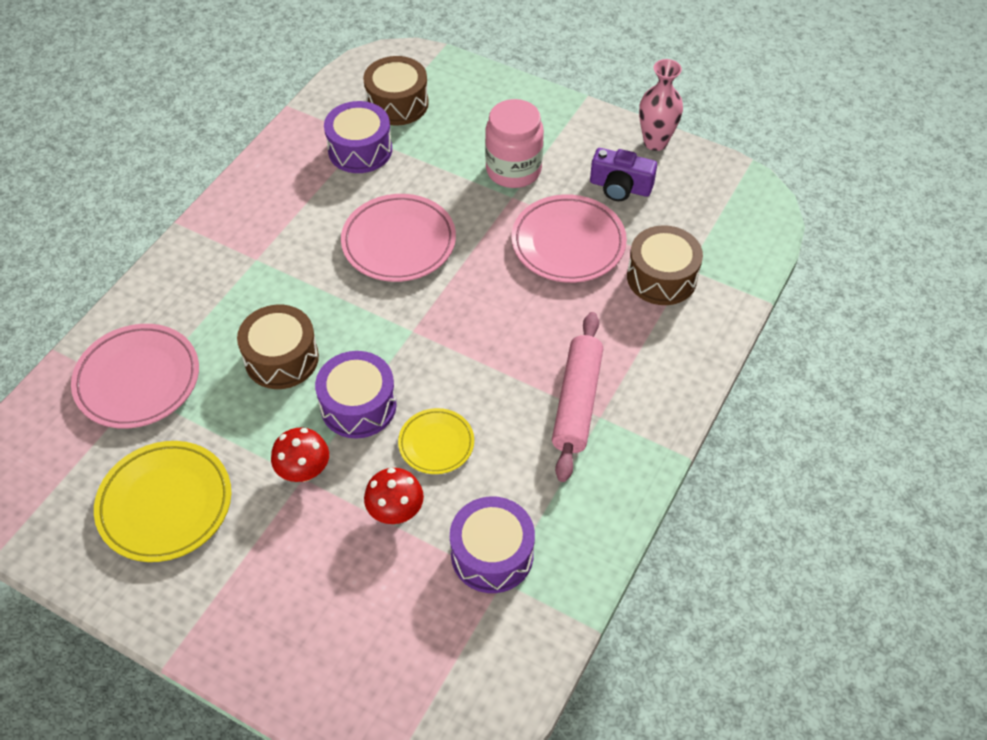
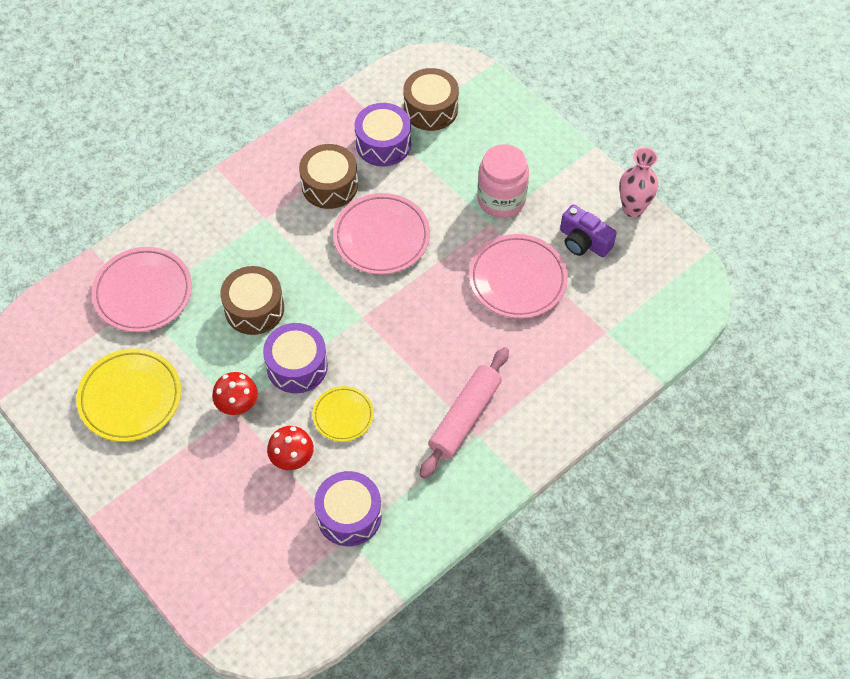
camera: 20 degrees right, 5 degrees up
brown drum [627,225,703,305] -> brown drum moved to [299,144,358,209]

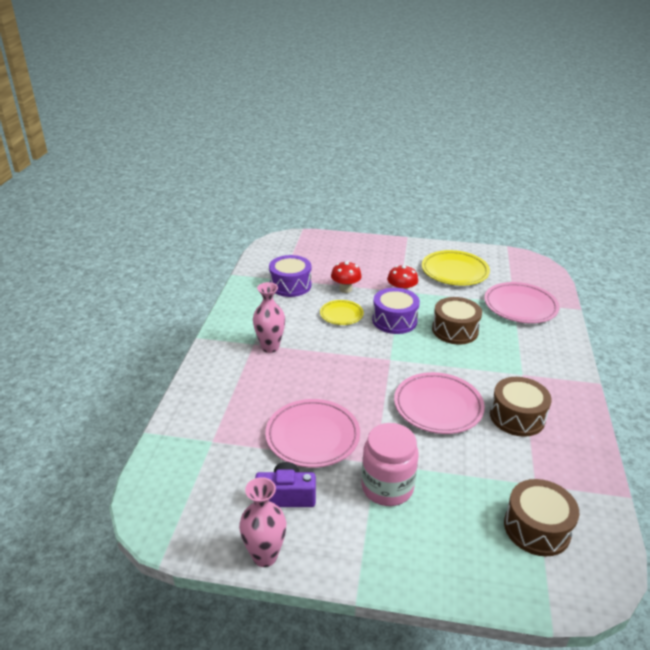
camera: 140 degrees right, 25 degrees down
purple drum [355,103,411,166] -> none
pink rolling pin [420,347,509,479] -> pink vase [253,282,285,353]

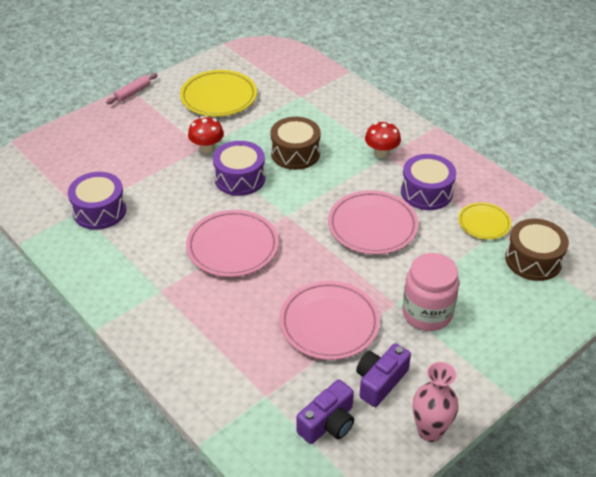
camera: 50 degrees left, 10 degrees up
pink vase [253,282,285,353] -> none
yellow plate [320,300,364,325] -> yellow plate moved to [458,202,511,240]
red mushroom [331,261,362,293] -> red mushroom moved to [365,122,401,158]
pink plate [484,282,559,323] -> pink plate moved to [186,210,279,277]
brown drum [490,377,552,437] -> purple drum [401,154,456,210]
none -> pink rolling pin [106,73,158,104]
none -> purple camera [297,379,354,444]

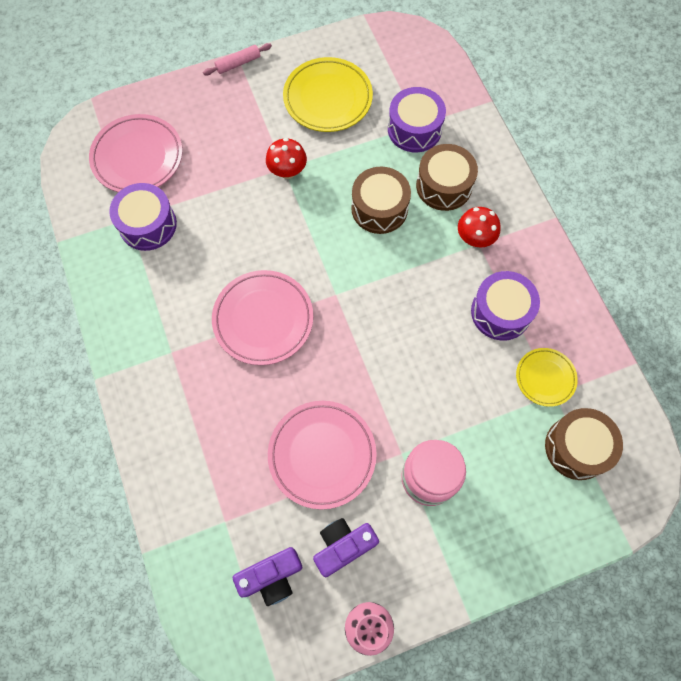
camera: 20 degrees right, 25 degrees up
purple drum [213,141,265,196] -> purple drum moved to [388,87,446,152]
pink plate [328,190,419,255] -> pink plate moved to [89,114,183,192]
none -> brown drum [416,144,478,211]

